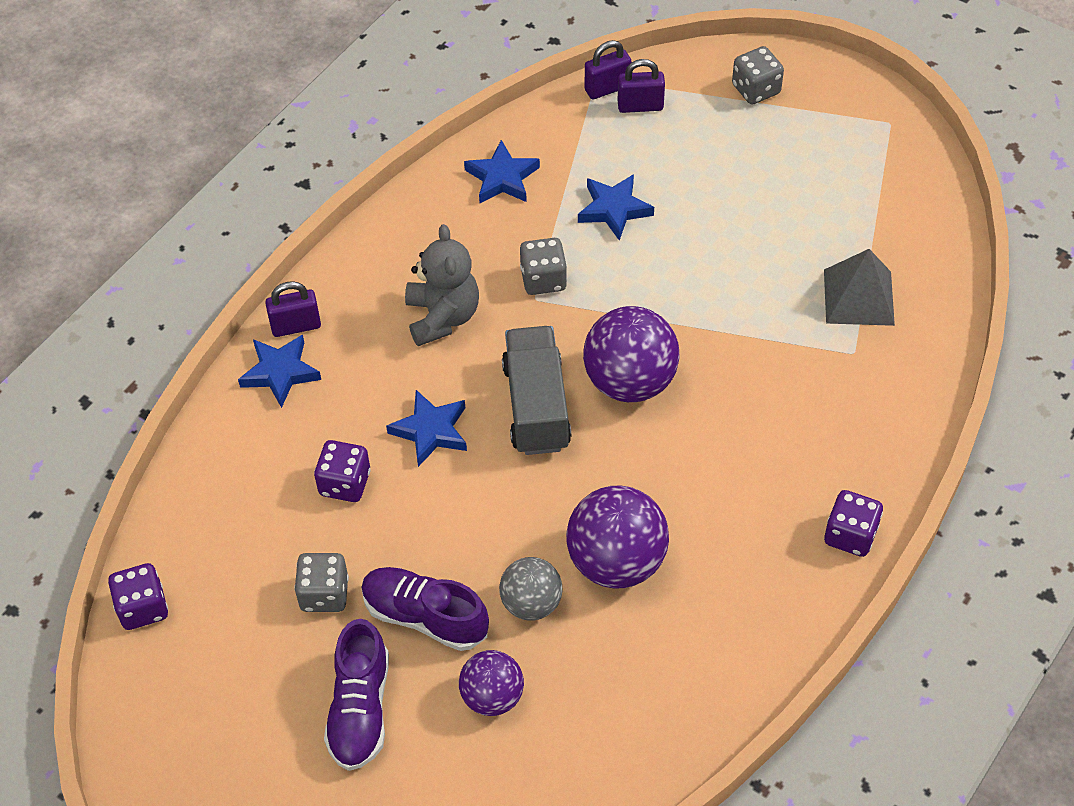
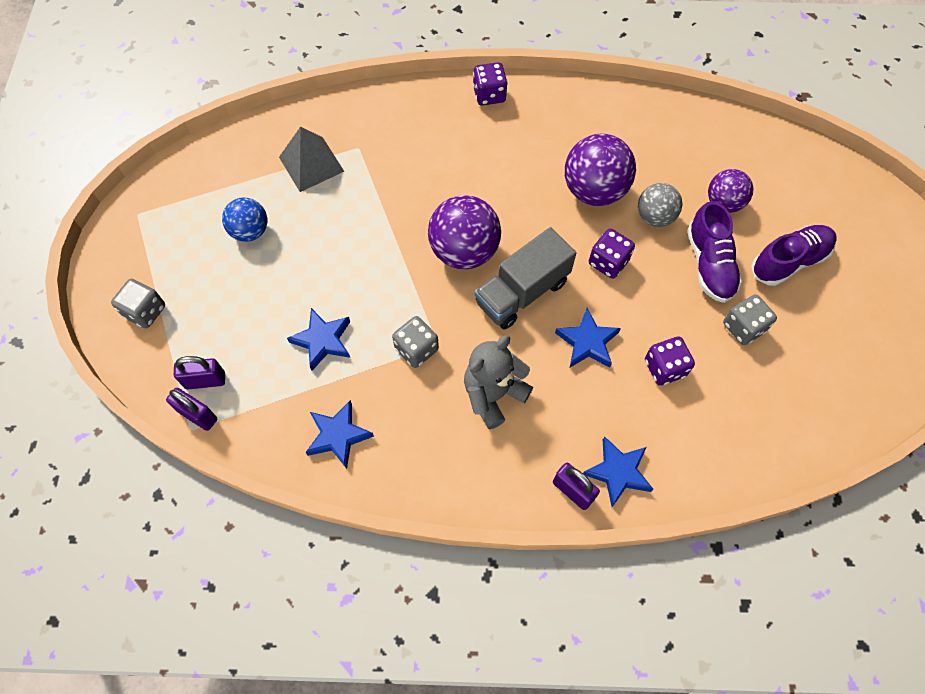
camera: 125 degrees left, 10 degrees up
purple dice [108,563,168,630] -> purple dice moved to [589,229,635,279]
purple padlock [618,59,665,113] -> purple padlock turned 60 degrees counterclockwise [174,356,225,390]
none -> blue ball [222,198,267,242]

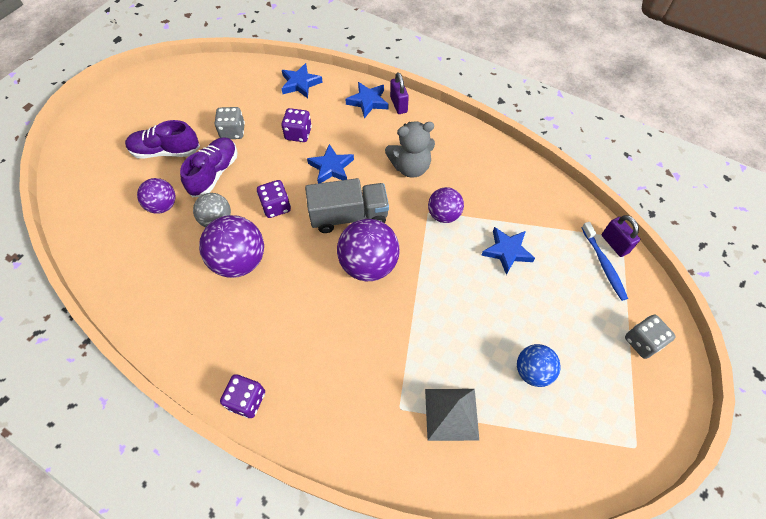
camera: 150 degrees left, 5 degrees down
purple padlock [174,356,225,390] -> blue toothbrush [582,222,628,301]
blue star [305,400,374,469] -> blue star moved to [282,63,323,98]
grey dice [392,316,439,368] -> purple ball [428,187,464,223]

